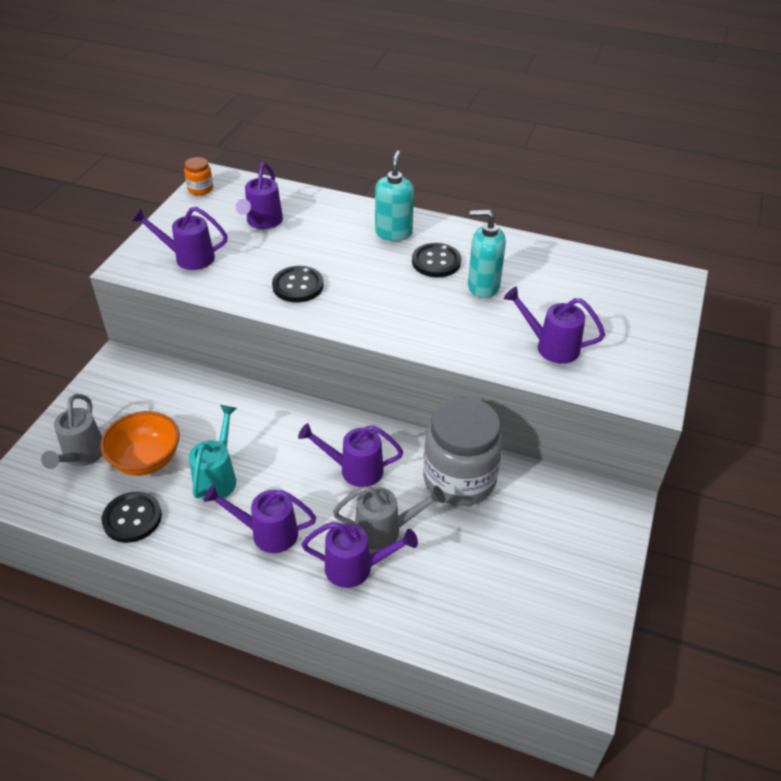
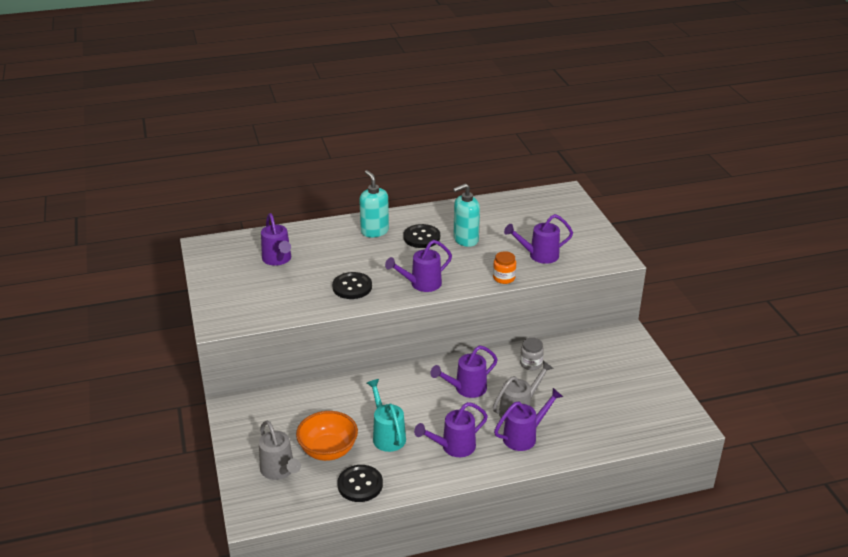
camera: 35 degrees left, 10 degrees down
purple watering can [132,207,228,270] -> purple watering can moved to [385,240,452,292]
orange jar [184,157,213,195] -> orange jar moved to [493,251,516,284]
grey jar [423,397,503,506] -> grey jar [520,338,544,370], size x0.43

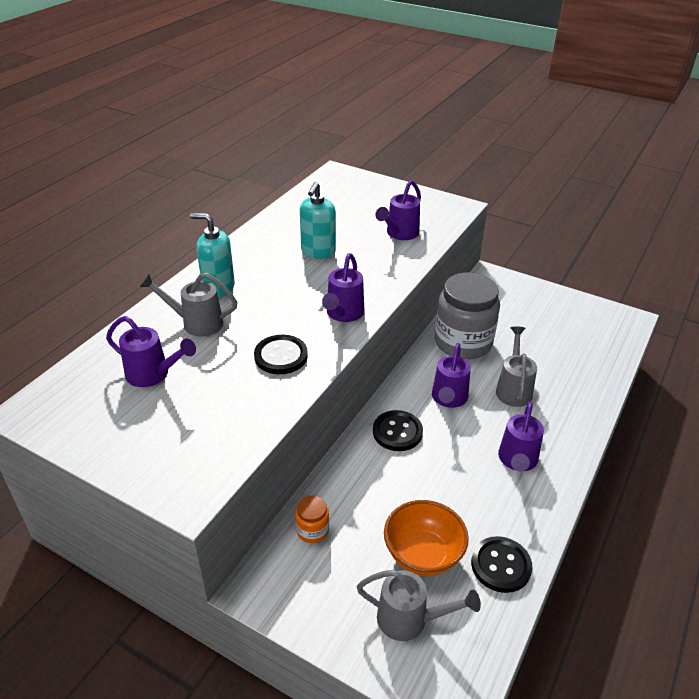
camera: 45 degrees left, 5 degrees up
turquoise watering can [367,379,406,452] -> none
black button [404,224,440,248] -> black button moved to [373,410,423,451]
orange jar [493,251,516,284] -> orange jar moved to [295,496,329,543]
purple watering can [494,388,563,451] -> none
grey jar [520,338,544,370] -> grey jar [435,273,500,359], size x2.34
none -> grey watering can [139,273,237,337]

